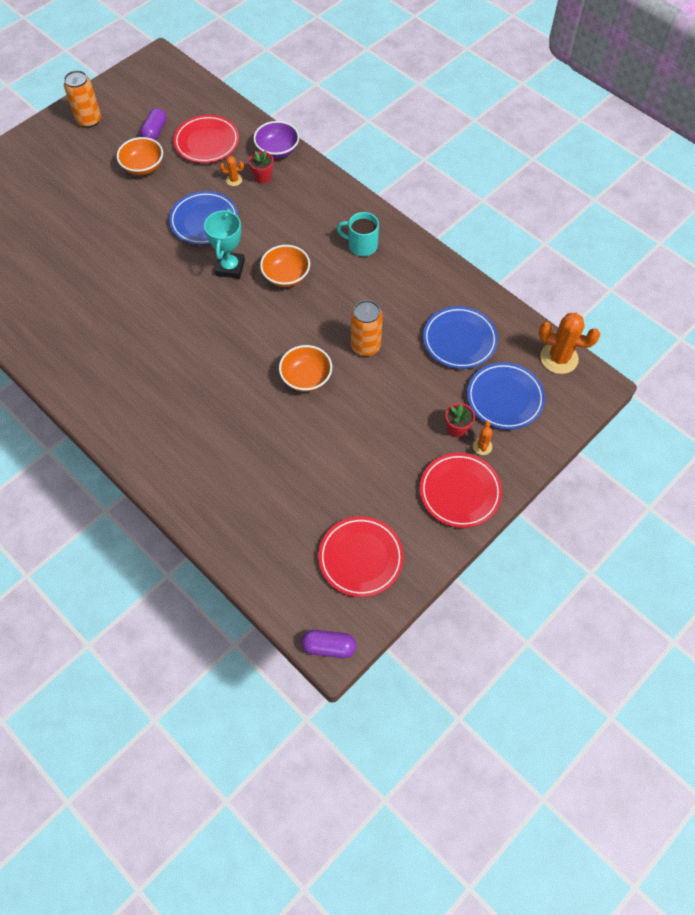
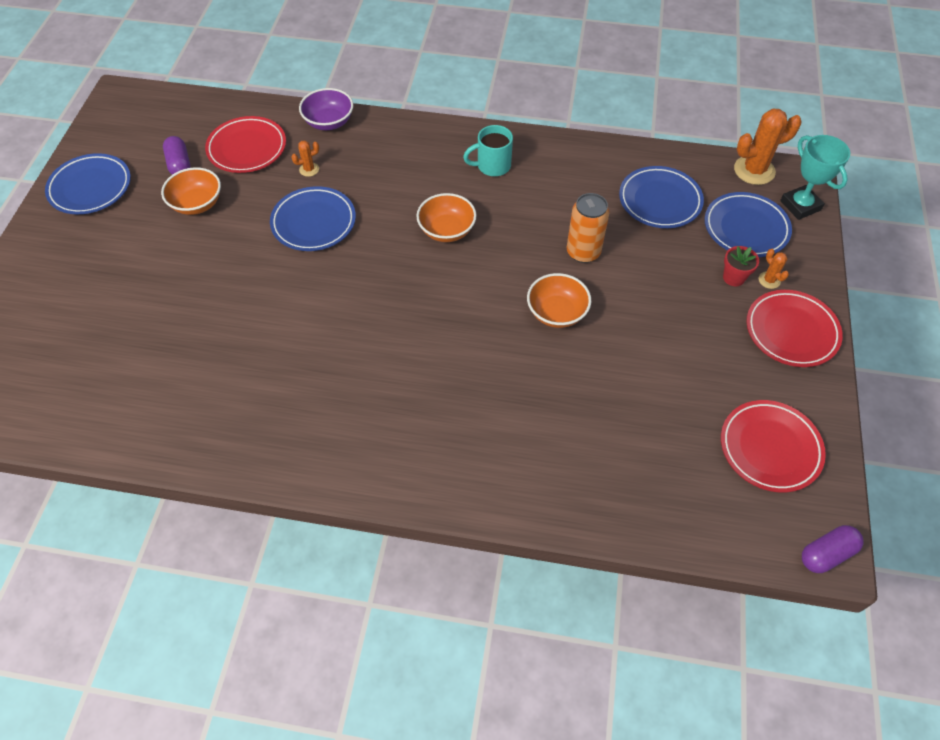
camera: 35 degrees left, 5 degrees down
orange can [64,70,101,128] -> blue plate [45,153,131,214]
turquoise trophy [204,209,245,279] -> turquoise trophy moved to [780,135,850,220]
red flower pot [249,150,274,184] -> none

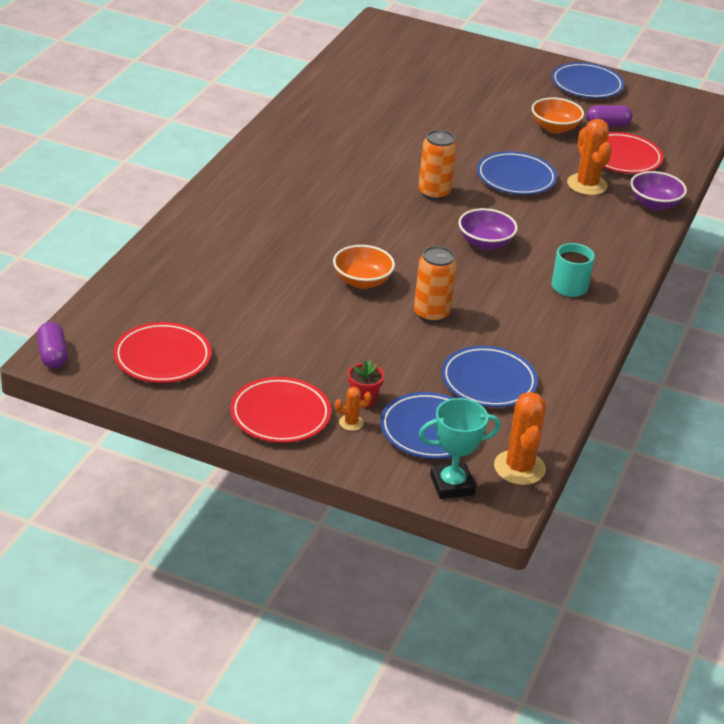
camera: 100 degrees right, 20 degrees down
orange cactus [291,140,319,177] -> orange cactus [567,119,612,195], size x2.05
orange bowl [416,193,477,242] -> purple bowl [458,208,518,250]
none -> orange can [418,130,457,200]

